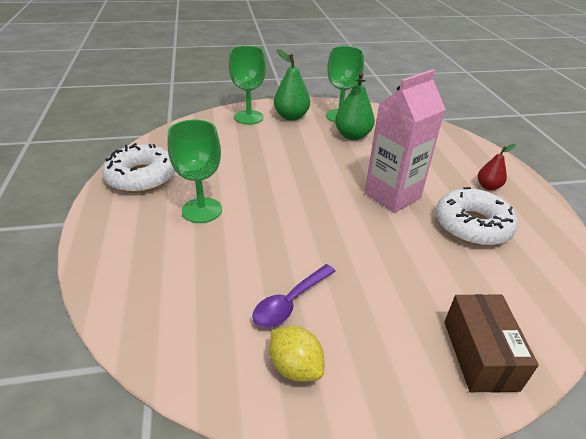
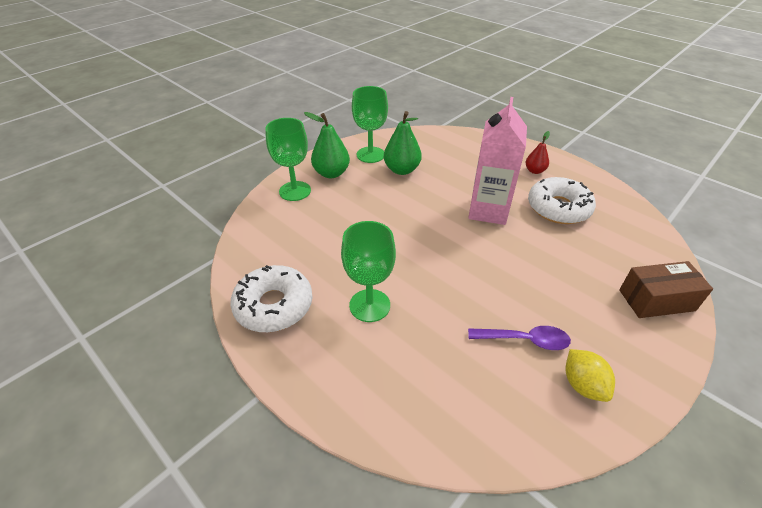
camera: 35 degrees left, 5 degrees up
purple spoon [252,264,336,328] -> purple spoon turned 90 degrees counterclockwise [468,326,571,350]
yellow lemon [269,326,324,382] -> yellow lemon turned 60 degrees clockwise [566,349,615,402]
brown box [444,294,539,392] -> brown box turned 60 degrees counterclockwise [619,261,713,318]

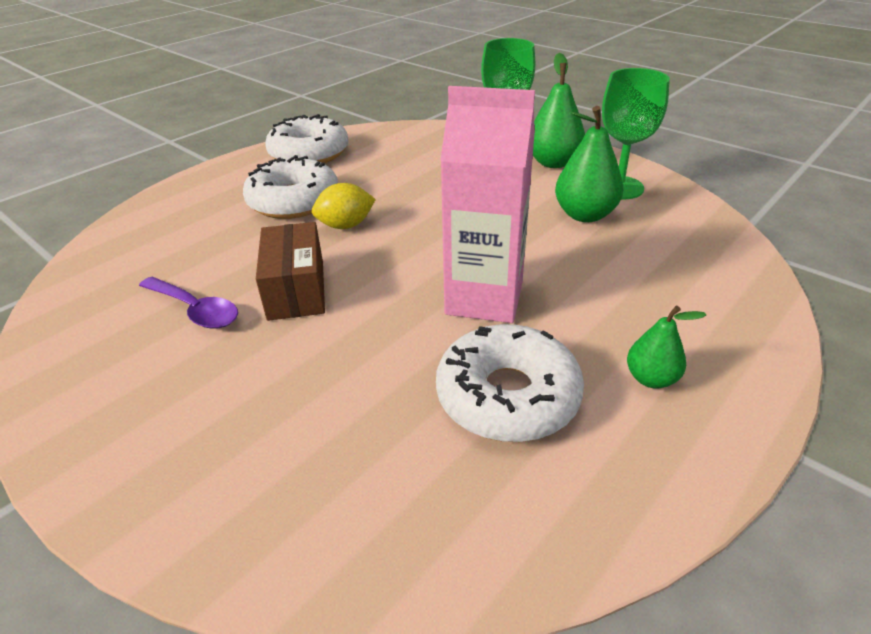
camera: 90 degrees right, 5 degrees down
green goblet [341,221,396,322] -> white donut [243,155,338,219]
purple spoon [468,326,571,350] -> purple spoon turned 60 degrees counterclockwise [139,277,238,329]
red pear [526,131,550,174] -> green pear [627,306,707,389]
yellow lemon [566,349,615,402] -> yellow lemon moved to [312,183,376,229]
brown box [619,261,713,318] -> brown box moved to [256,222,325,321]

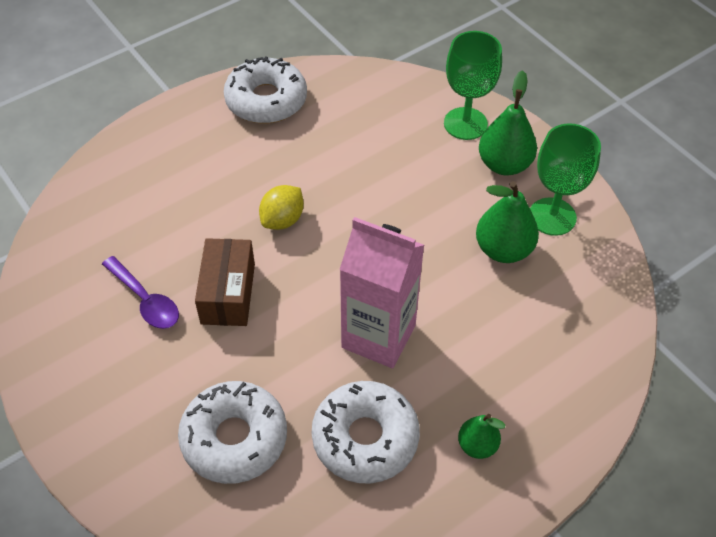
camera: 10 degrees right, 15 degrees up
white donut [243,155,338,219] -> white donut moved to [178,381,287,484]
yellow lemon [312,183,376,229] -> yellow lemon turned 45 degrees counterclockwise [259,185,304,230]

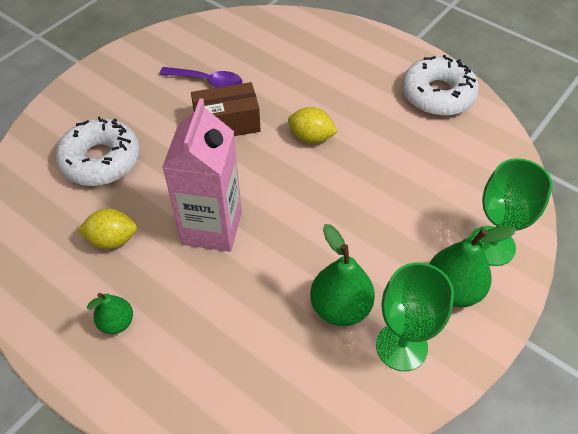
camera: 75 degrees right, 0 degrees up
purple spoon [102,256,179,329] -> purple spoon turned 105 degrees counterclockwise [160,67,242,88]
white donut [312,381,420,484] -> yellow lemon [78,208,137,249]

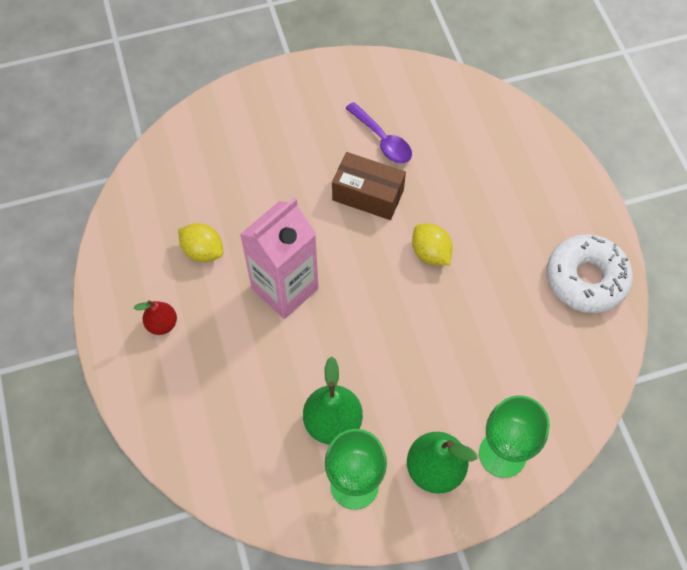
camera: 35 degrees right, 10 degrees up
white donut [55,116,140,186] -> none
green pear [87,293,133,334] -> red pear [134,300,177,335]

